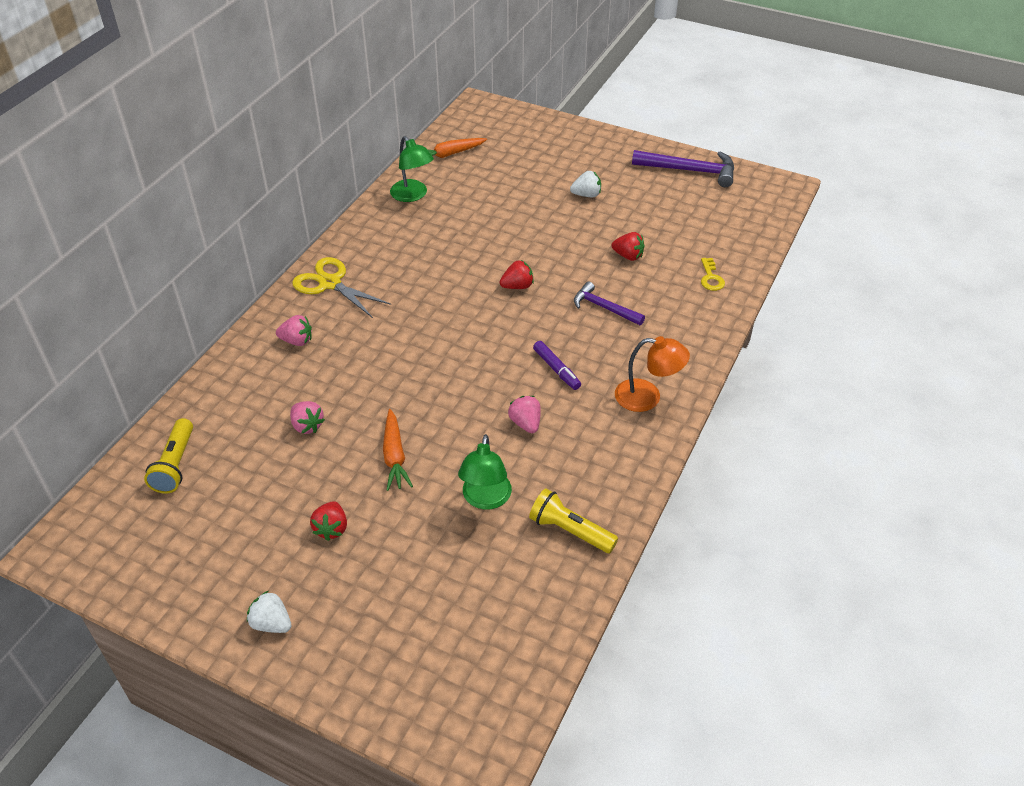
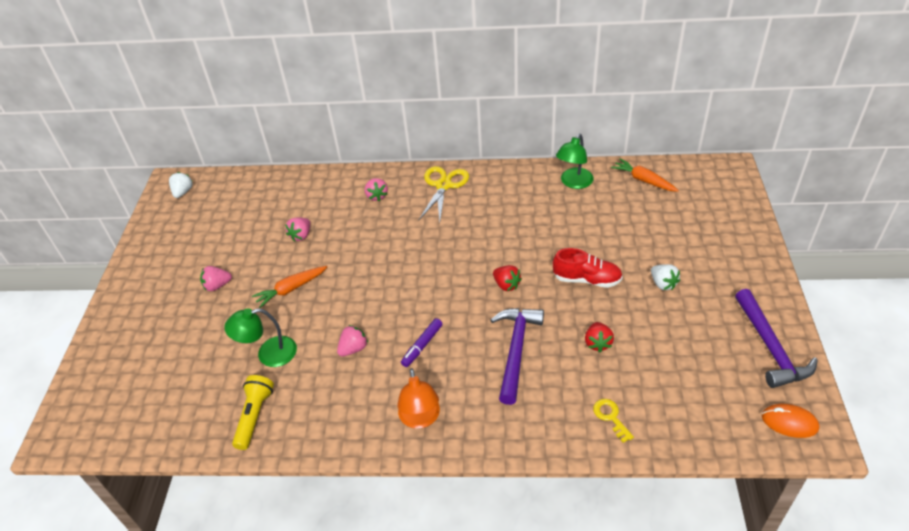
camera: 70 degrees right, 0 degrees up
yellow flashlight [144,418,193,493] -> none
white strawberry [247,591,292,633] -> white strawberry moved to [169,172,192,198]
red strawberry [310,501,347,541] -> pink strawberry [200,266,232,291]
purple hammer [574,281,645,325] -> purple hammer [491,308,544,405], size x1.57
yellow key [701,258,725,291] -> yellow key turned 90 degrees clockwise [593,399,634,443]
none -> red shoe [553,248,623,288]
none -> orange mouse [762,404,819,438]

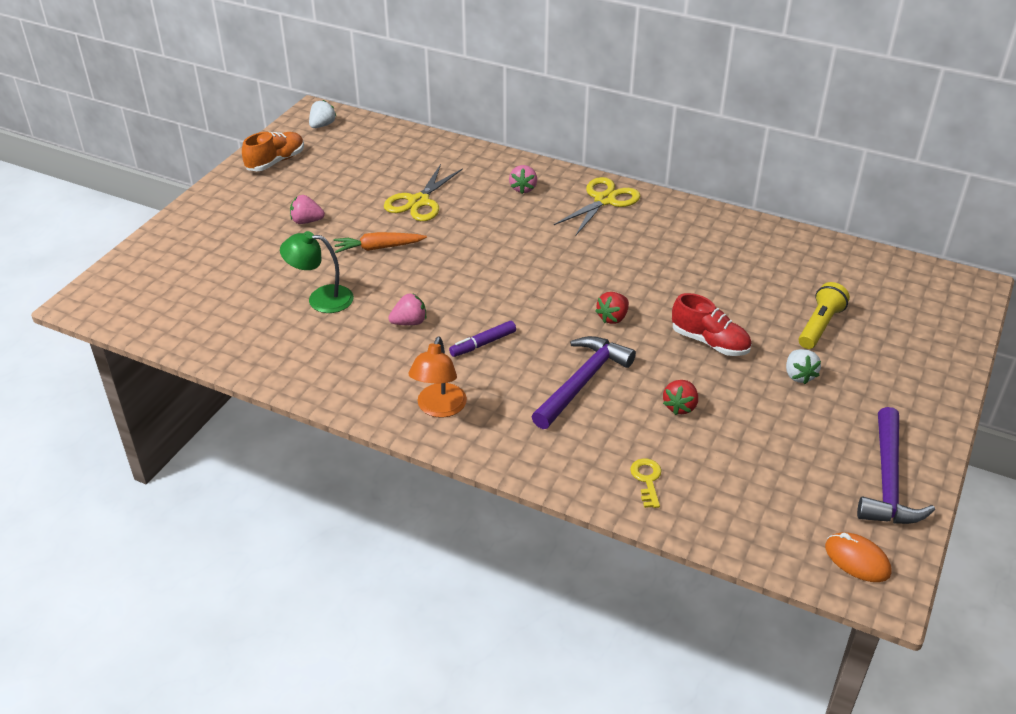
camera: 20 degrees right, 5 degrees down
yellow flashlight [232,375,274,450] -> yellow flashlight moved to [799,282,850,349]
pink strawberry [285,217,310,242] -> yellow scissors [384,164,463,221]
red strawberry [493,265,522,291] -> red strawberry turned 60 degrees clockwise [595,292,629,324]
green lamp [556,134,594,189] -> none
orange carrot [611,159,679,192] -> none
none -> orange shoe [242,132,304,171]

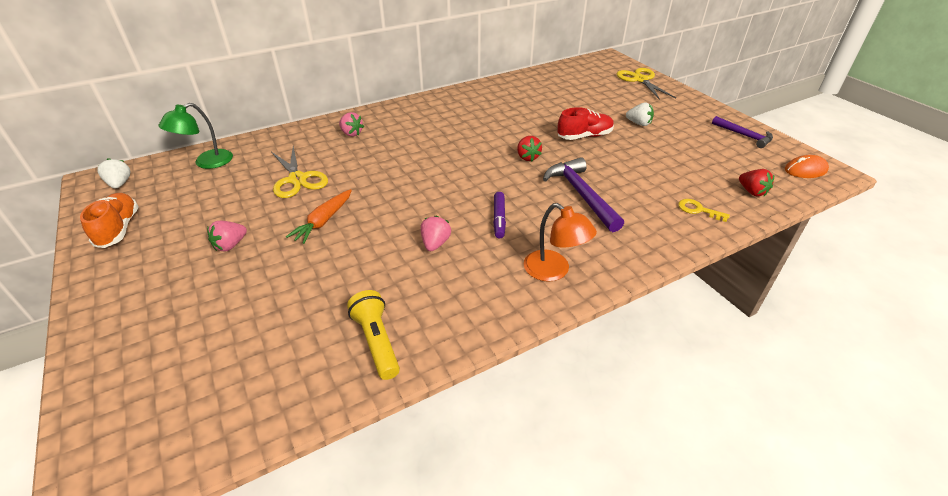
camera: 55 degrees left, 0 degrees up
green lamp [280,231,354,313] -> green lamp moved to [158,103,233,169]
yellow scissors [554,177,641,235] -> yellow scissors moved to [617,68,676,100]
red strawberry [663,380,698,415] -> red strawberry moved to [739,169,774,196]
yellow flashlight [799,282,850,349] -> yellow flashlight moved to [347,290,400,380]
purple hammer [857,407,935,524] -> purple hammer [712,116,773,148], size x0.64

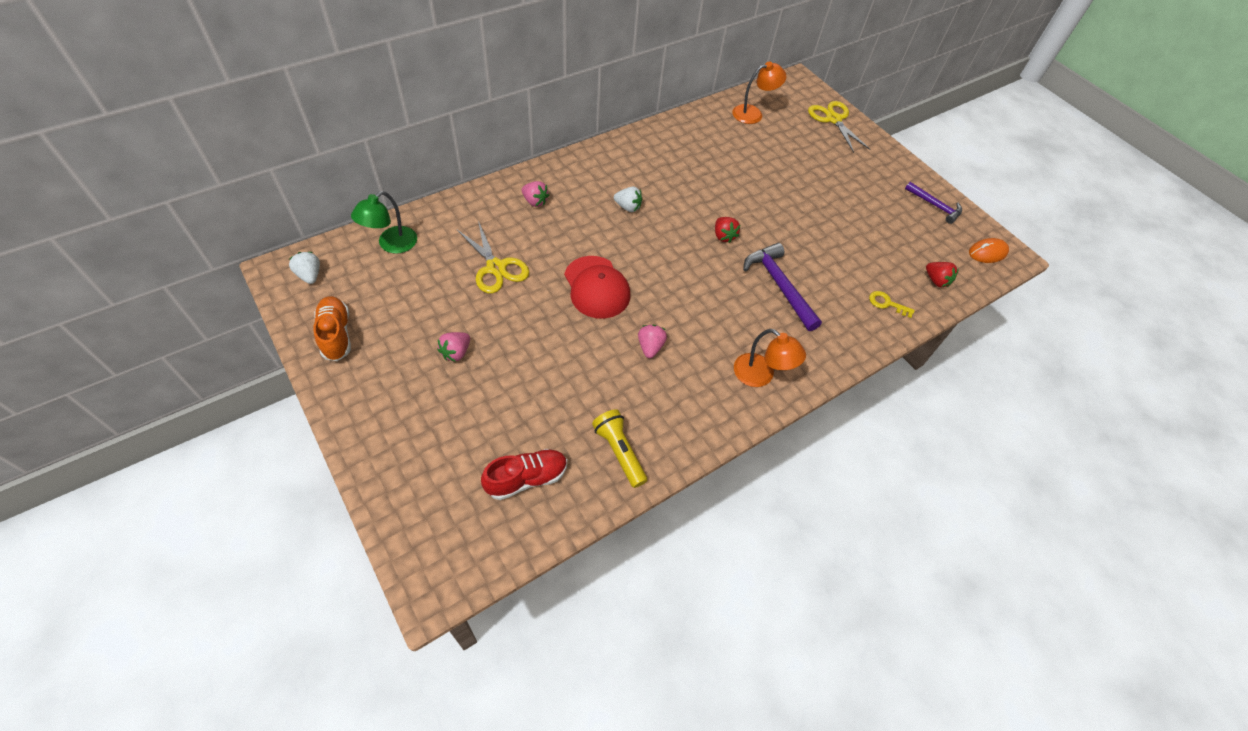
camera: 10 degrees left, 15 degrees up
orange carrot [286,189,352,244] -> none
purple marker [493,192,506,238] -> none
red shoe [557,107,614,140] -> red shoe moved to [481,449,567,500]
white strawberry [626,102,654,126] -> white strawberry moved to [614,186,642,212]
none -> red cap [564,256,630,319]
none -> orange lamp [732,61,786,124]

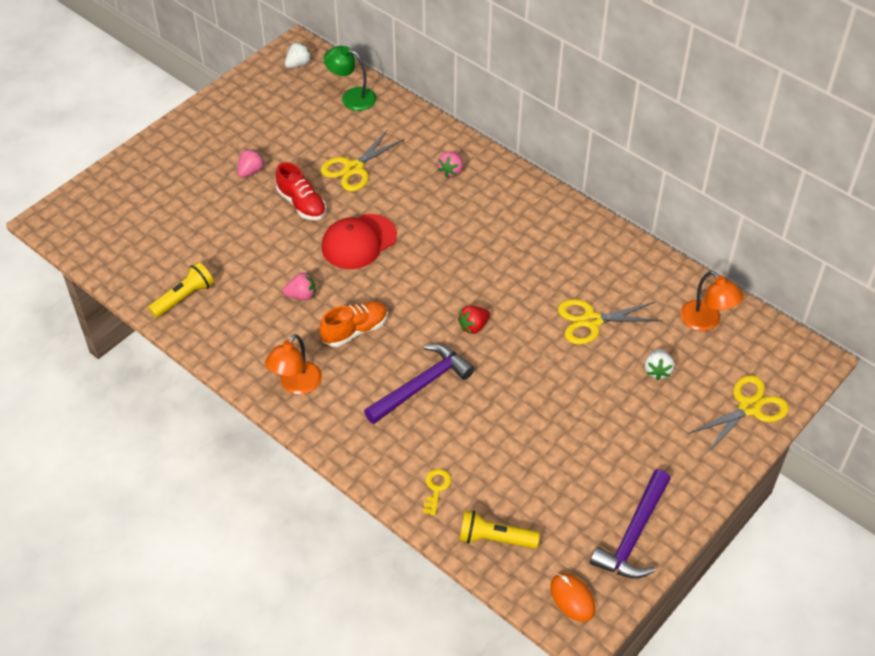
camera: 80 degrees right, 5 degrees down
orange shoe [313,296,351,361] -> orange shoe moved to [319,301,388,347]
pink strawberry [437,332,470,362] -> pink strawberry turned 105 degrees clockwise [238,149,265,178]
red shoe [481,449,567,500] -> red shoe moved to [276,162,326,220]
white strawberry [614,186,642,212] -> white strawberry moved to [645,349,674,380]
purple hammer [905,182,962,224] -> purple hammer [590,470,671,579], size x1.57
red strawberry [926,262,959,287] -> yellow flashlight [460,510,540,549]
none -> yellow scissors [558,299,662,345]

